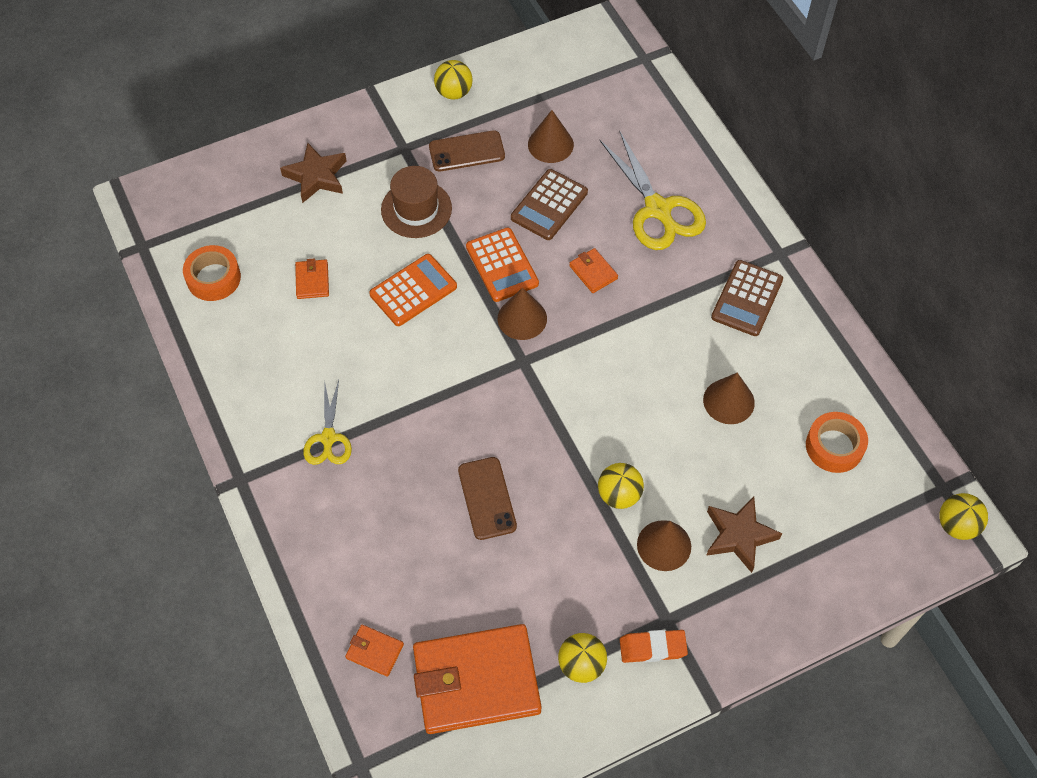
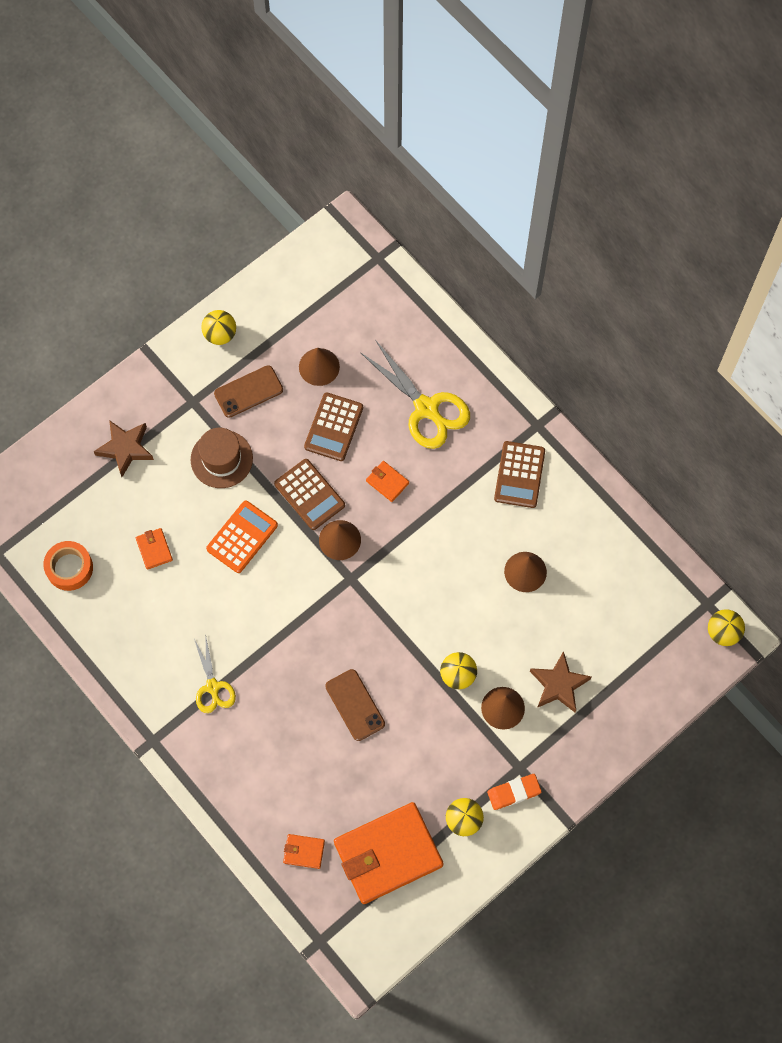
camera: 15 degrees left, 10 degrees up
orange calculator [466,228,539,302] -> brown calculator [274,459,345,530]
orange tape [806,412,868,473] -> none

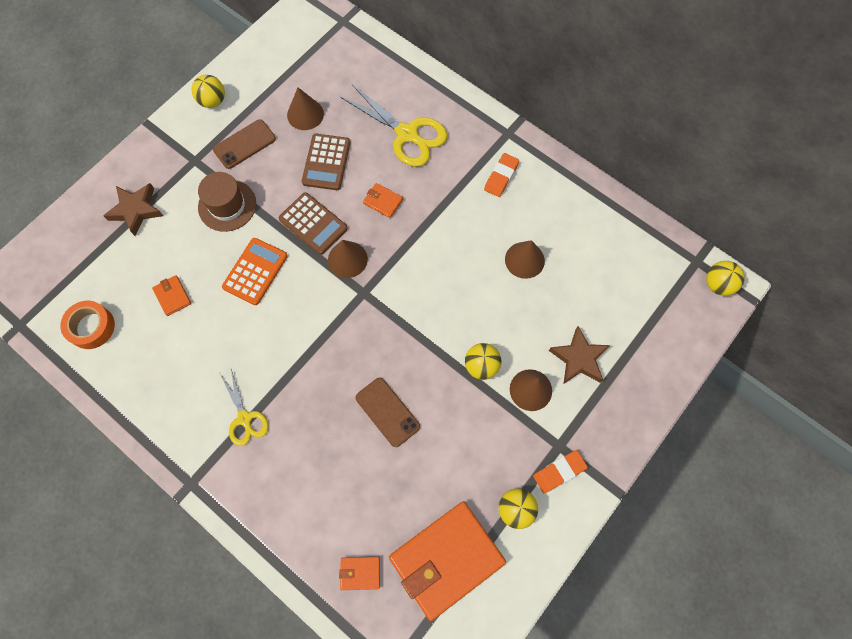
camera: 10 degrees left, 0 degrees up
brown calculator [494,441,545,508] -> orange eraser [484,153,519,197]

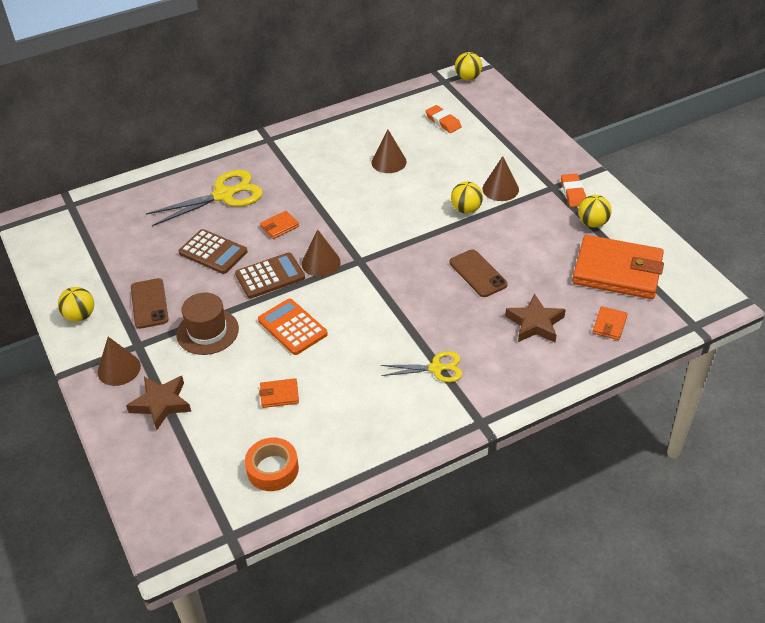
camera: 65 degrees left, 25 degrees down
brown cone [287,88,324,130] -> brown cone moved to [98,337,141,386]
brown phone [355,378,420,447] -> brown phone turned 75 degrees clockwise [449,249,508,297]
orange wallet [389,502,506,621] -> orange wallet turned 60 degrees counterclockwise [572,235,664,299]
orange eraser [484,153,519,197] -> orange eraser moved to [425,105,462,133]
brown star [549,326,610,383] -> brown star moved to [505,294,566,343]

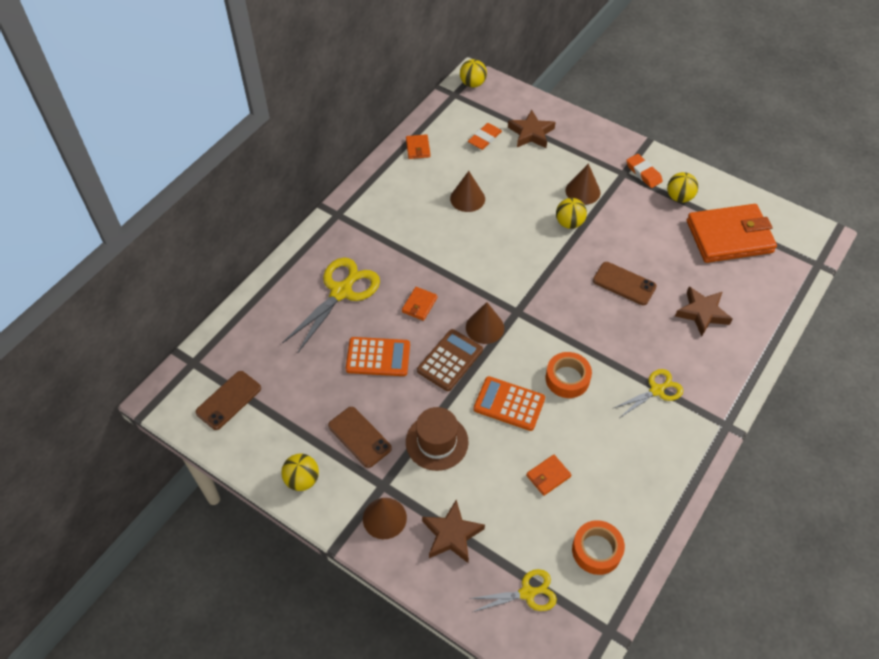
camera: 30 degrees left, 10 degrees up
brown calculator [179,229,247,274] -> orange calculator [346,337,410,376]
orange eraser [425,105,462,133] -> orange eraser turned 75 degrees counterclockwise [468,123,502,150]
orange wallet [592,306,628,340] -> orange wallet moved to [406,134,430,159]
none -> brown phone [195,371,261,430]
none -> yellow scissors [469,569,557,612]
none -> brown star [508,110,556,148]
none -> orange tape [545,352,592,398]

